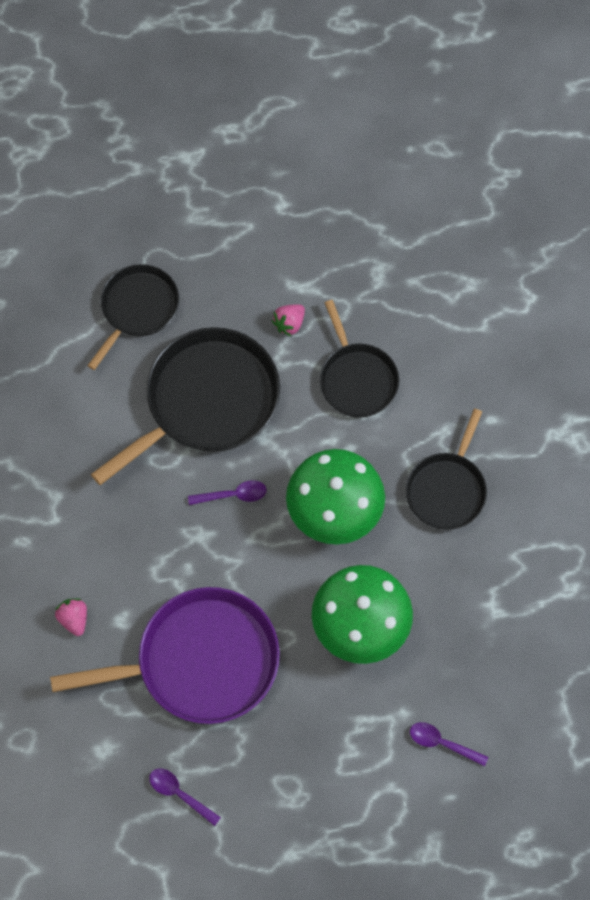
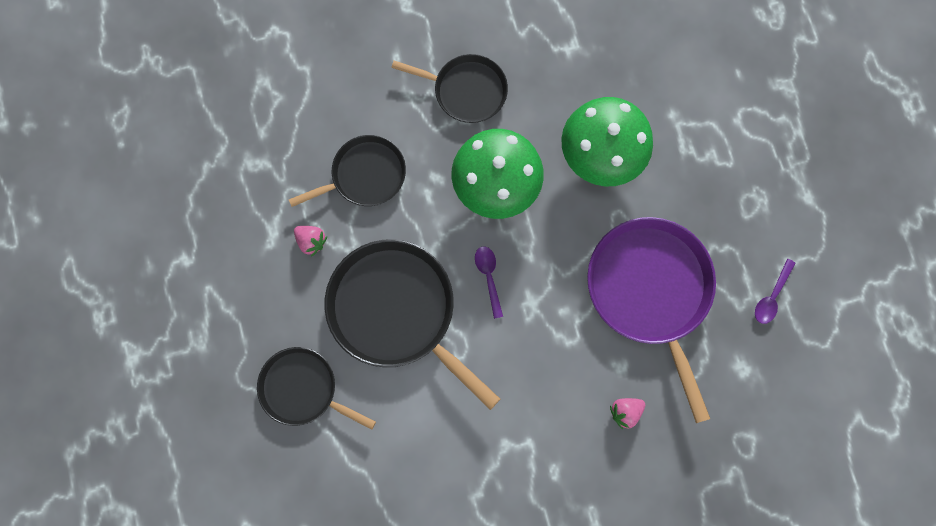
camera: 95 degrees left, 10 degrees up
purple spoon [410,722,488,767] -> none

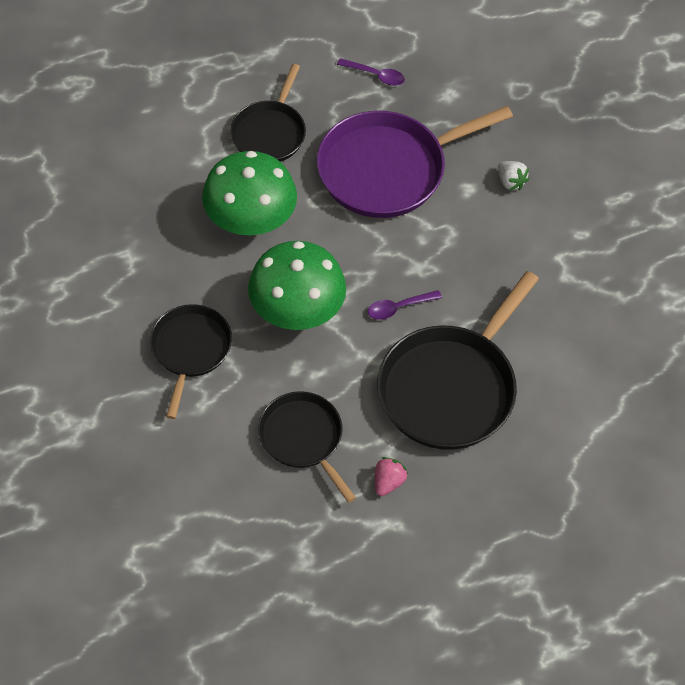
camera: 100 degrees left, 20 degrees down
black pan [257,347,376,430] -> black pan moved to [230,64,306,162]
pink strawberry [610,398,645,429] -> white strawberry [498,161,529,191]

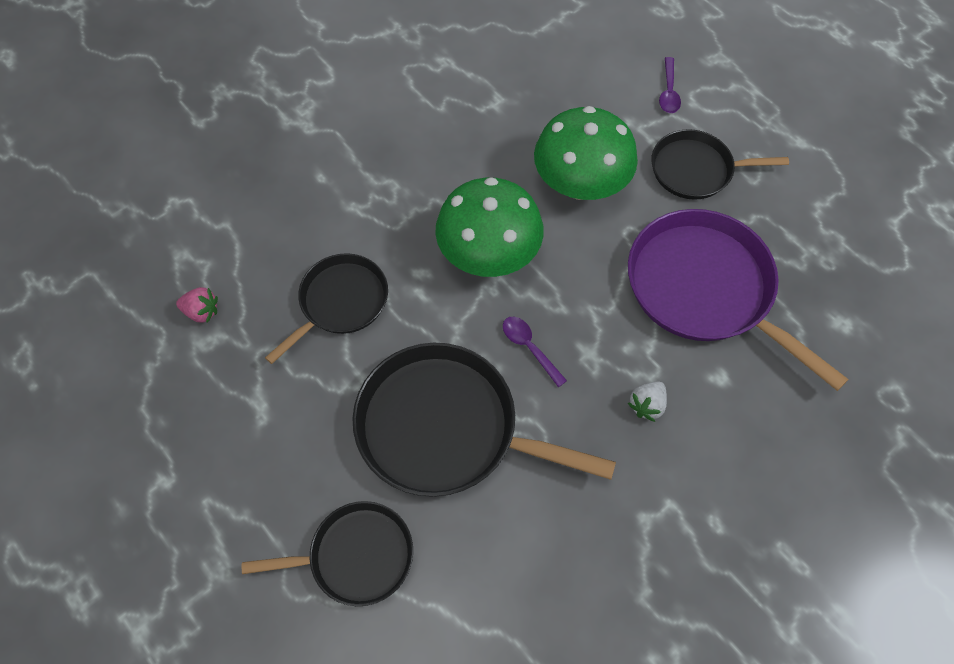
camera: 75 degrees right, 5 degrees up
black pan [150,304,232,419] -> black pan moved to [242,501,413,606]
purple spoon [337,58,405,86] -> purple spoon moved to [659,57,681,113]
pink strawberry [375,457,408,496] -> pink strawberry moved to [176,287,218,323]
white strawberry [498,161,529,191] -> white strawberry moved to [628,382,667,422]

